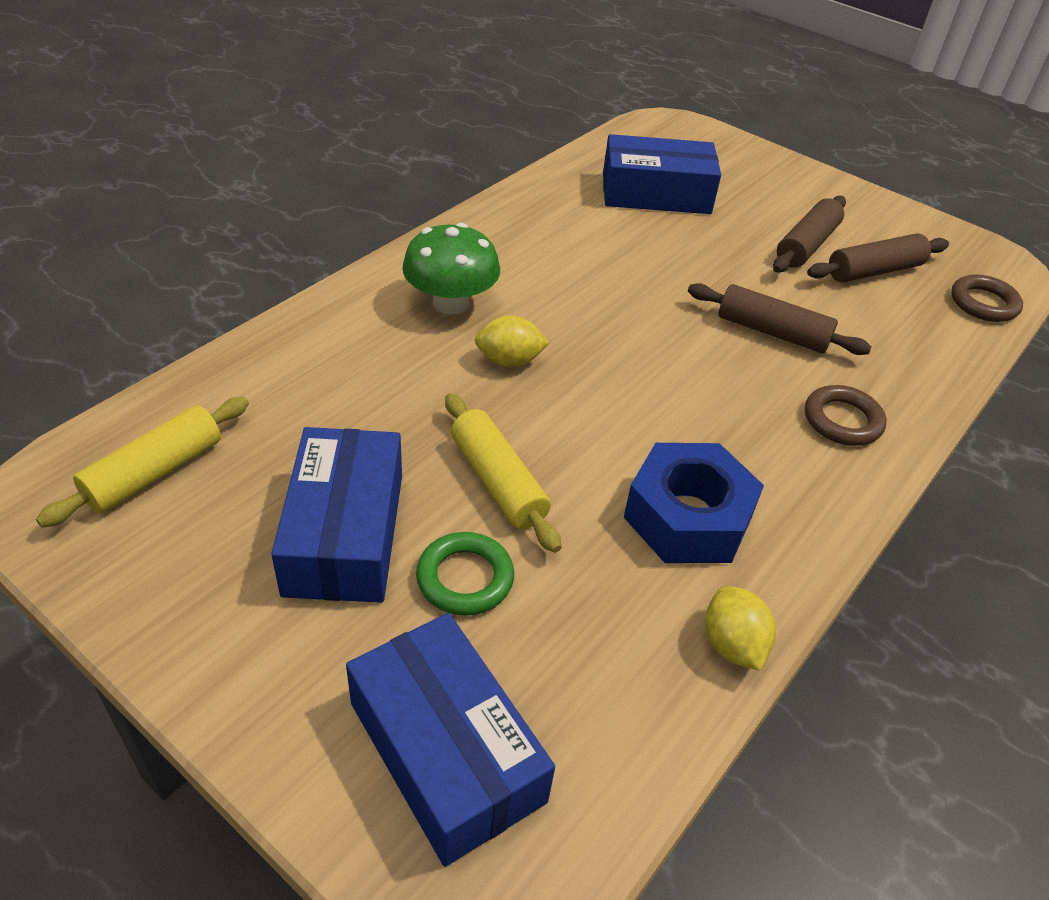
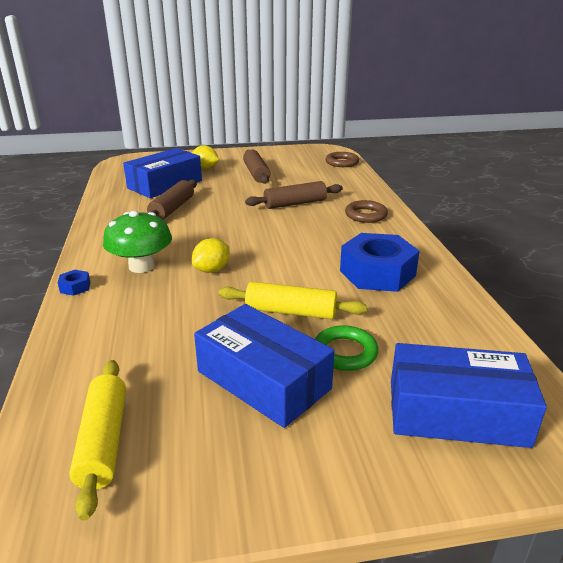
camera: 45 degrees left, 15 degrees down
yellow lemon [705,586,776,671] -> yellow lemon moved to [192,145,219,169]
brown rolling pin [807,233,949,282] -> brown rolling pin moved to [147,180,197,220]
none -> blue nut [58,270,90,296]

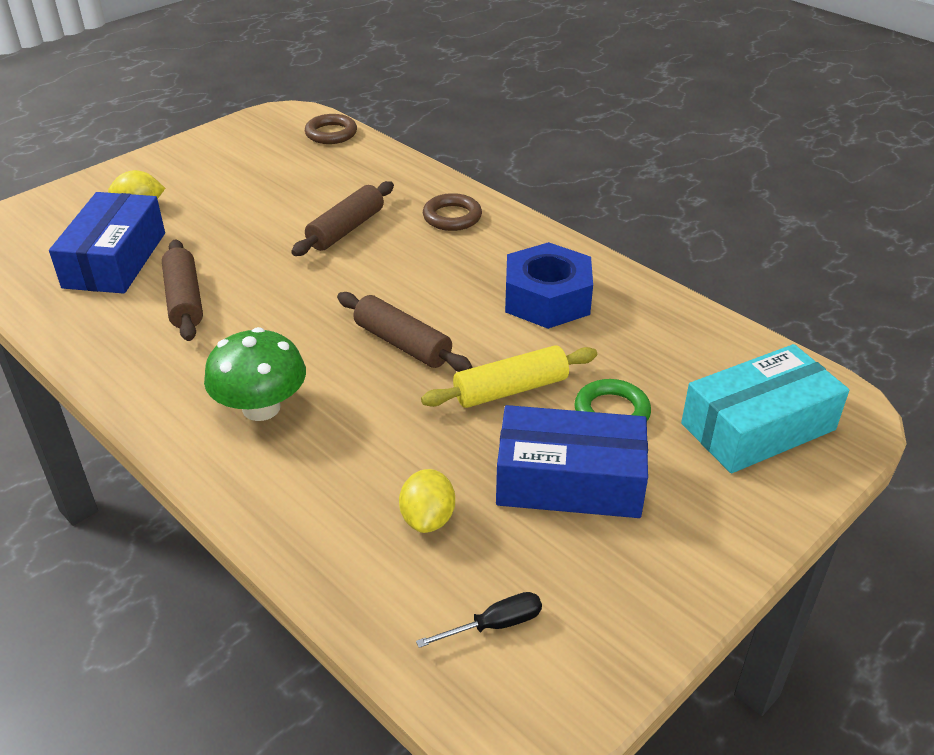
camera: 35 degrees left, 10 degrees up
blue nut [58,270,90,296] -> none
yellow rolling pin [69,360,126,520] -> black screwdriver [416,592,542,648]
yellow lemon [192,238,230,273] -> yellow lemon moved to [399,469,455,533]
brown rolling pin [243,149,270,184] -> brown rolling pin moved to [337,292,473,372]
blue box [391,343,547,448] -> turquoise box [681,344,849,473]

